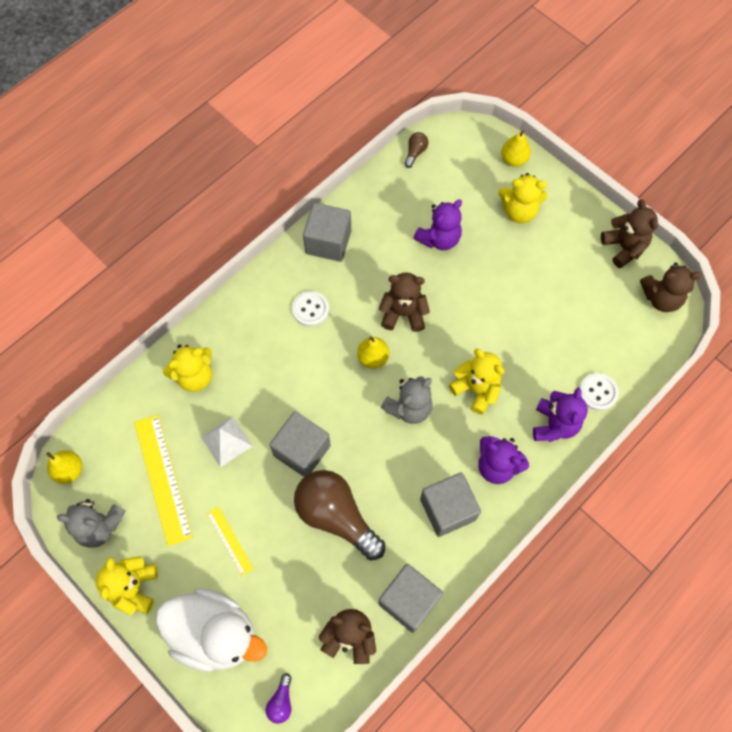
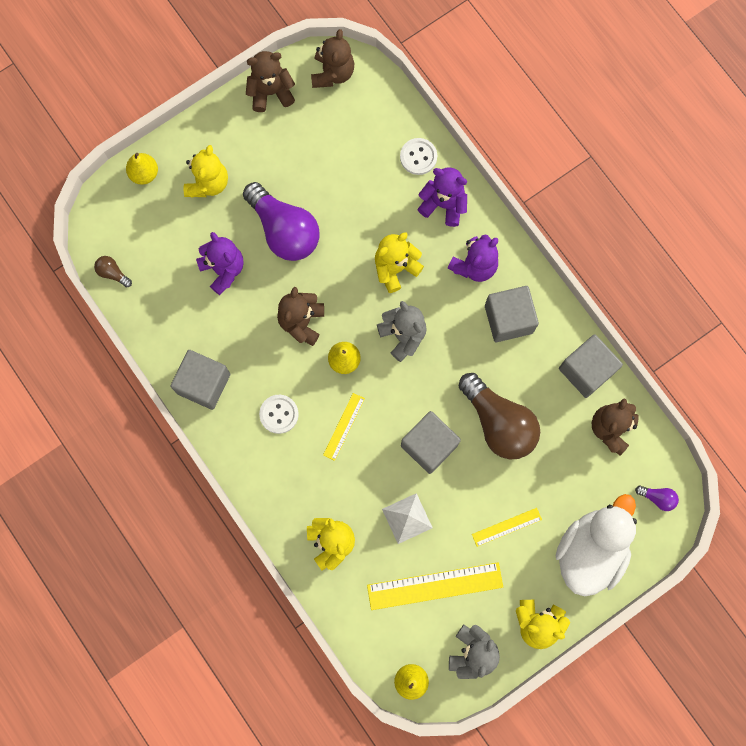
camera: 80 degrees left, 10 degrees up
brown light bulb [294,470,385,561] -> brown light bulb turned 90 degrees counterclockwise [459,373,540,460]
none -> purple light bulb [243,182,320,261]
none -> yellow ruler [323,393,365,461]

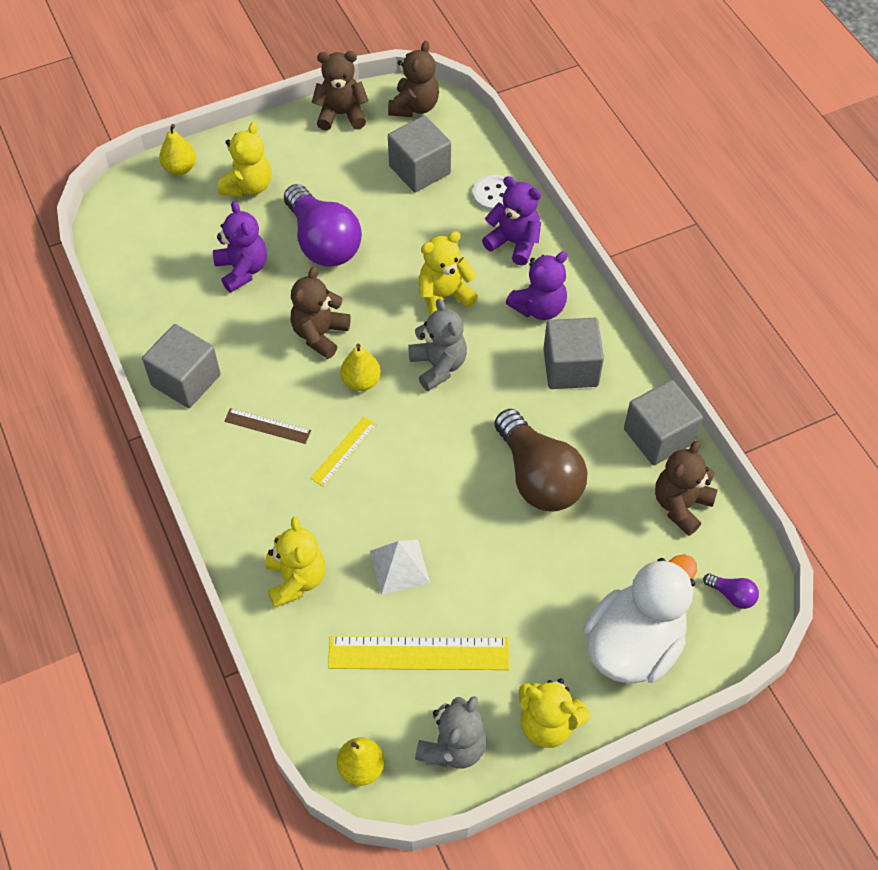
camera: 10 degrees right, 20 degrees down
brown light bulb [94,256,132,287] -> none
white button [259,395,299,434] -> brown ruler [224,408,311,444]
grey cube [401,411,461,474] -> grey cube moved to [388,115,451,192]
yellow ruler [472,508,542,547] -> none

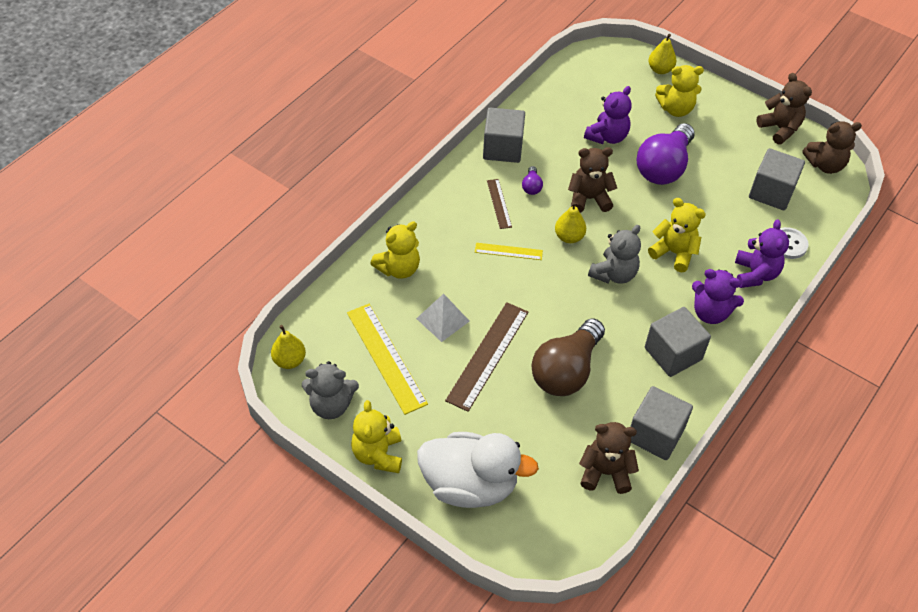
camera: 60 degrees right, 5 degrees down
purple light bulb [703,573,759,609] -> purple light bulb moved to [522,166,543,195]
none -> brown ruler [445,302,528,412]

